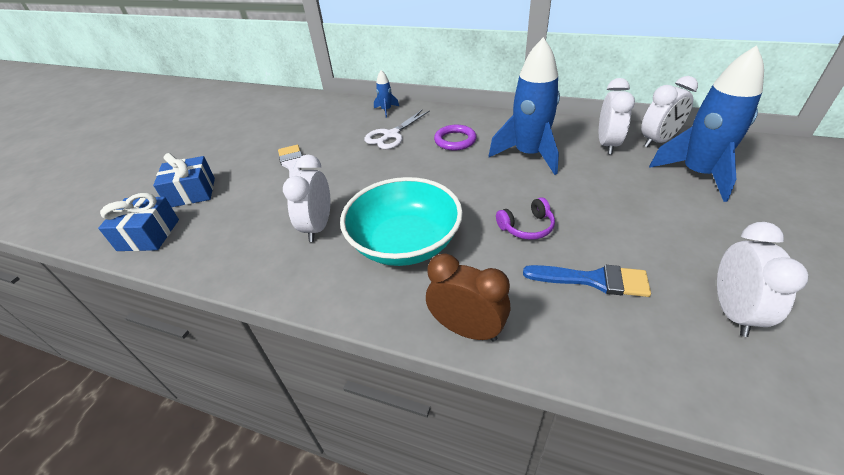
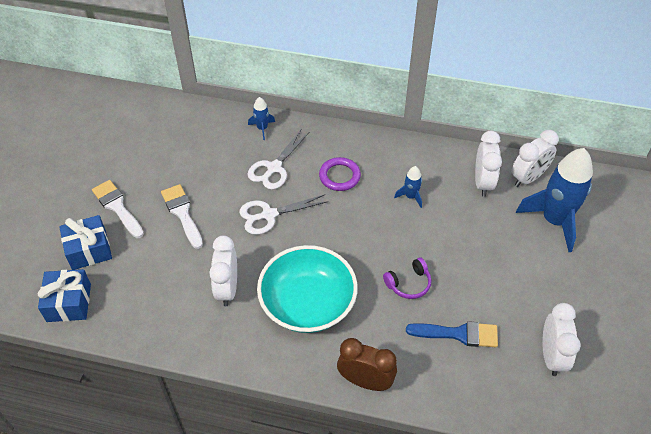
camera: 10 degrees left, 10 degrees up
blue rocket [489,37,560,175] -> blue rocket [394,166,422,208], size x0.44
none -> white brush [92,180,144,238]
none -> white scissors [239,194,329,235]

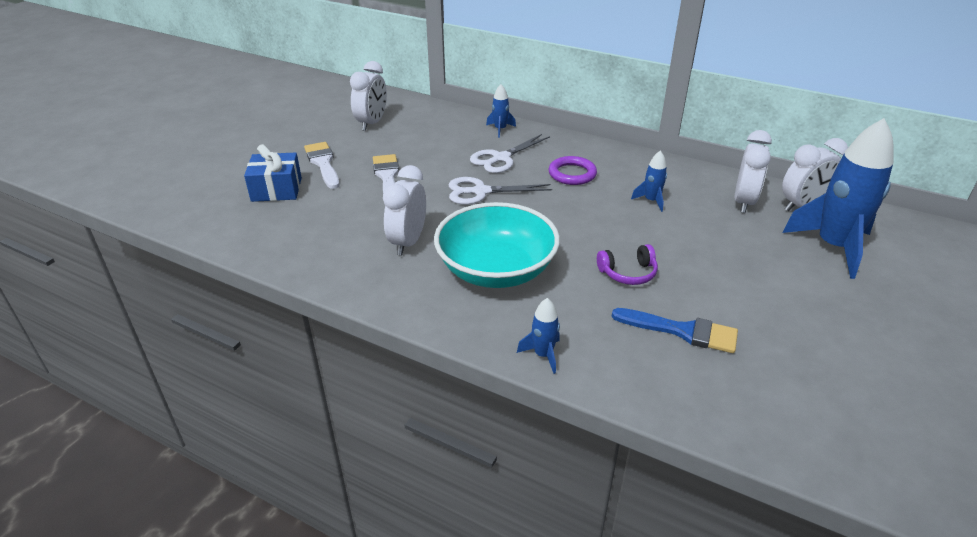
camera: 15 degrees right, 15 degrees down
blue gift [38,269,91,322] -> none
brown clock [337,338,397,391] -> blue rocket [517,298,560,374]
white clock [542,303,581,376] -> white clock moved to [350,61,387,131]

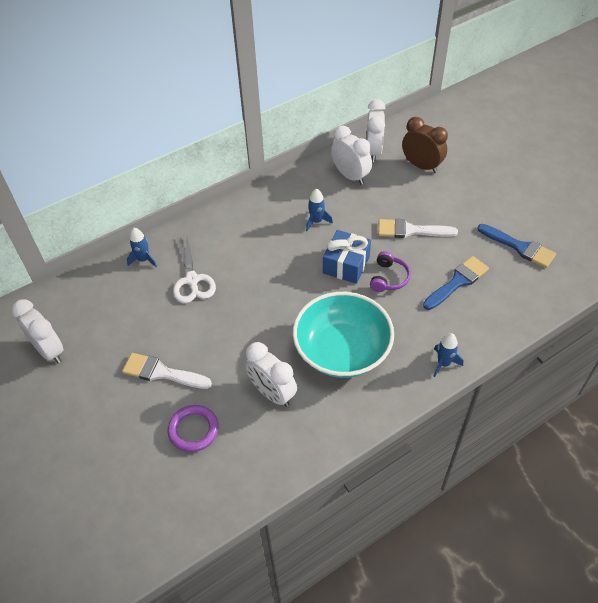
camera: 60 degrees left, 15 degrees up
blue gift [244,144,302,202] -> blue gift moved to [323,230,371,284]
white brush [304,142,340,189] -> white brush moved to [378,219,458,238]
white scissors [448,177,552,205] -> none
purple ring [549,156,597,185] -> purple ring moved to [168,405,219,452]
blue rocket [782,118,894,279] -> brown clock [402,117,448,173]
none -> blue brush [477,224,556,268]

